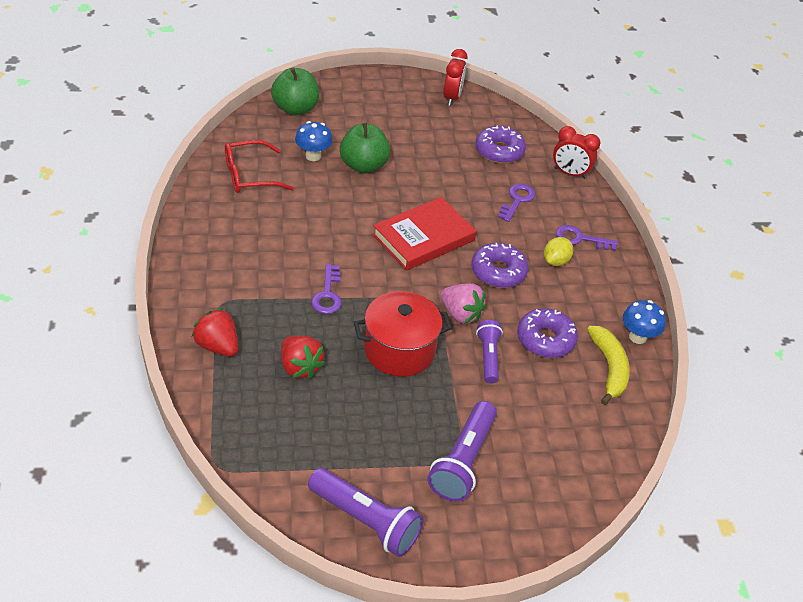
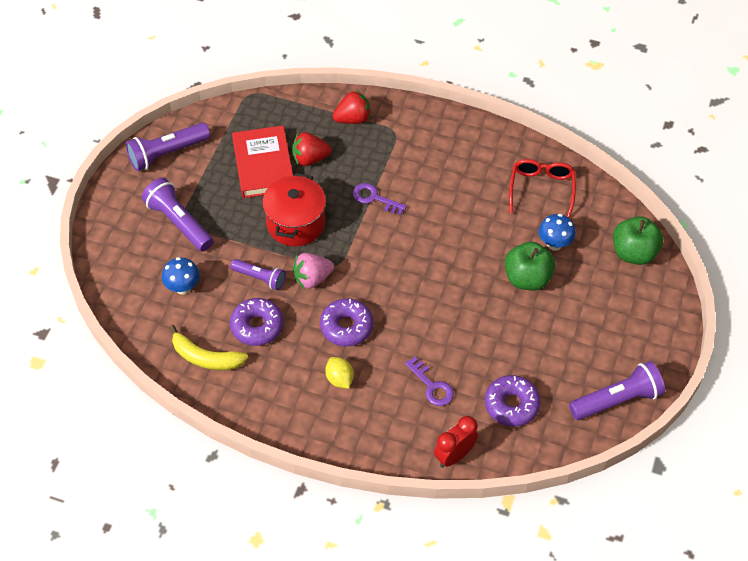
camera: 120 degrees right, 10 degrees up
red book [372,197,476,271] -> red book moved to [232,126,293,198]
red clock [443,49,468,106] -> purple flashlight [569,361,665,420]
purple key [556,225,618,251] -> none
blue mushroom [623,300,666,344] -> blue mushroom moved to [162,257,200,295]

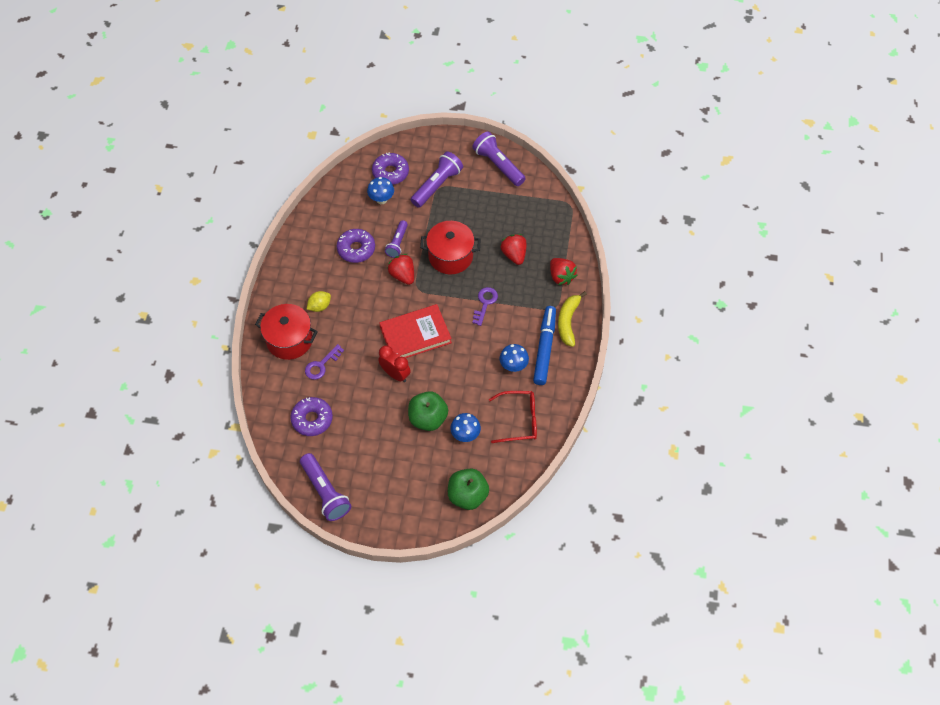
camera: 80 degrees right, 5 degrees up
yellow banana [169,325,248,370] -> yellow banana moved to [558,291,587,347]
red book [232,126,293,198] -> red book moved to [379,304,452,358]
pink strawberry [293,253,334,289] -> red strawberry [387,254,414,285]
purple donut [320,298,373,346] -> purple donut moved to [372,153,409,185]
red clock [434,416,478,468] -> red clock moved to [378,345,411,382]
none -> red pot [255,304,318,360]
none -> blue mushroom [500,344,529,372]
none -> blue marker [533,306,556,385]

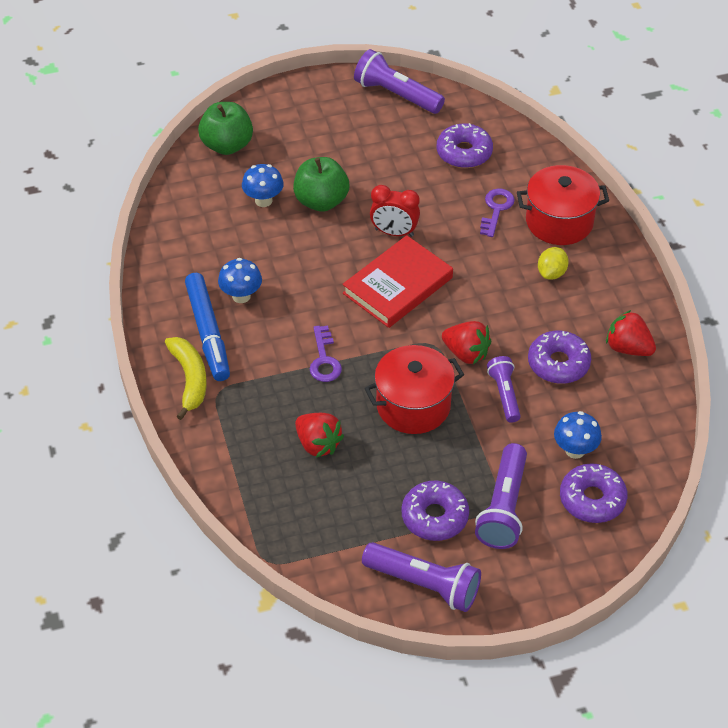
camera: 155 degrees right, 10 degrees down
red glasses [489,391,537,443] -> none
red strawberry [550,258,577,285] -> red strawberry moved to [606,310,656,356]
none -> purple donut [401,481,469,541]

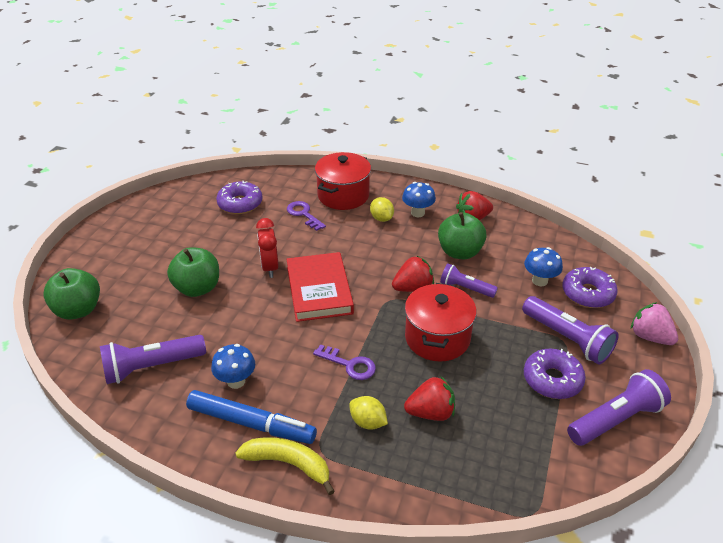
camera: 55 degrees left, 10 degrees down
blue mushroom [242,164,284,207] -> blue mushroom moved to [402,182,436,217]
purple flashlight [354,49,445,114] -> purple flashlight moved to [100,335,206,384]
red clock [370,185,420,237] -> red clock turned 120 degrees clockwise [256,218,279,278]
purple donut [528,331,591,384] -> green apple [438,212,487,259]
none -> yellow lemon [349,396,388,430]
none -> pink strawberry [631,302,678,345]

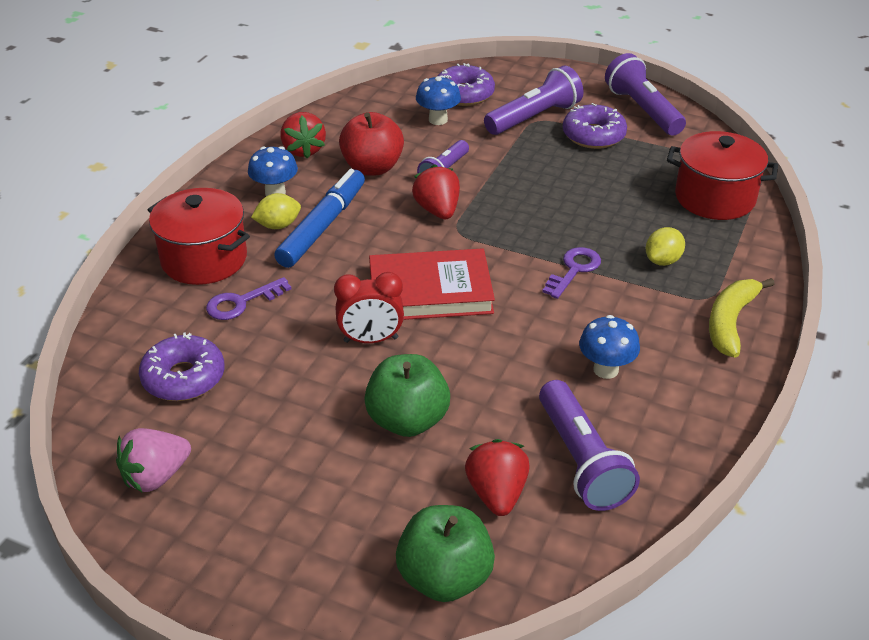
camera: 85 degrees left, 0 degrees up
blue marker [186,390,317,444] -> blue marker moved to [274,169,365,268]
red strawberry [404,376,455,421] -> red strawberry moved to [465,439,530,516]
red pot [405,283,477,362] -> red pot moved to [667,131,778,220]
green apple [438,212,487,259] -> red apple [339,112,404,176]
pink strawberry [631,302,678,345] -> pink strawberry moved to [116,428,191,493]

